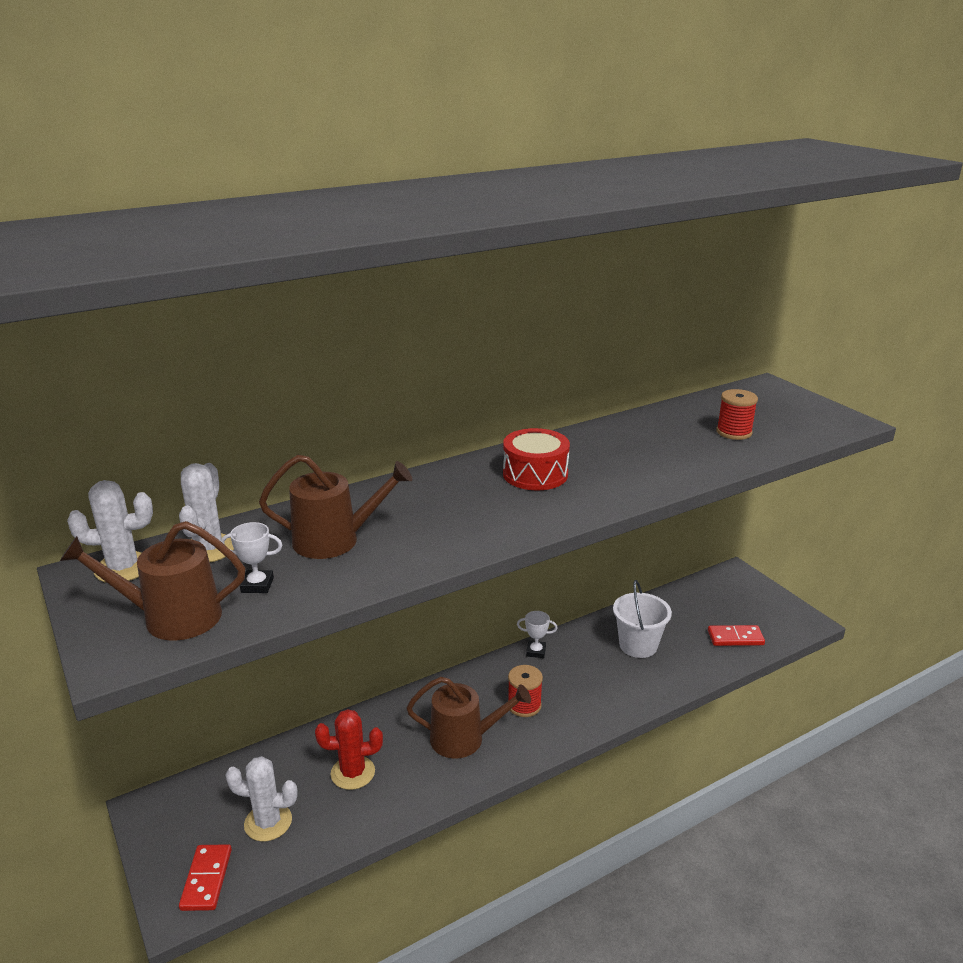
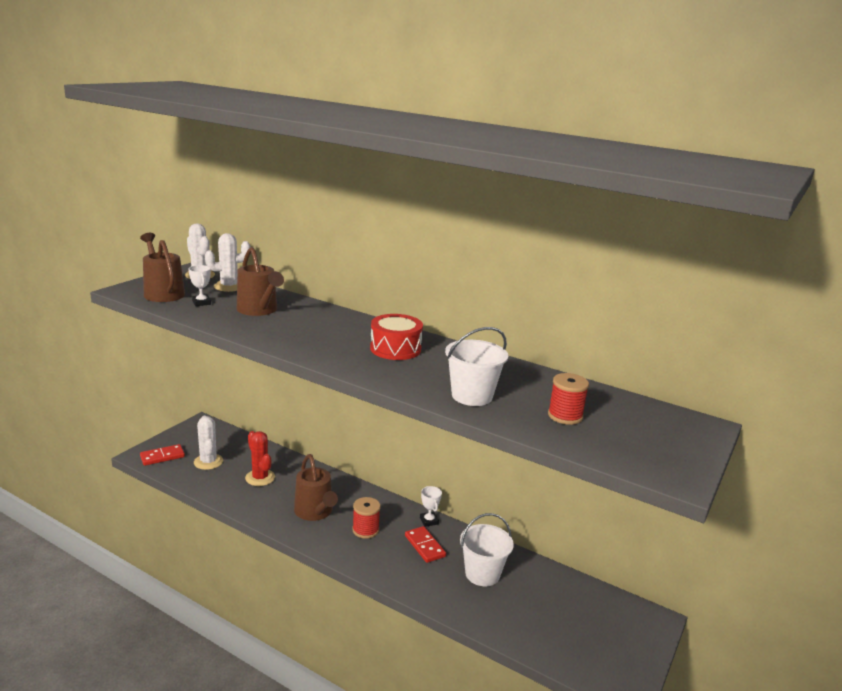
camera: 60 degrees right, 5 degrees down
red domino [708,625,765,646] -> red domino moved to [405,526,446,563]
none -> white bucket [445,327,508,406]

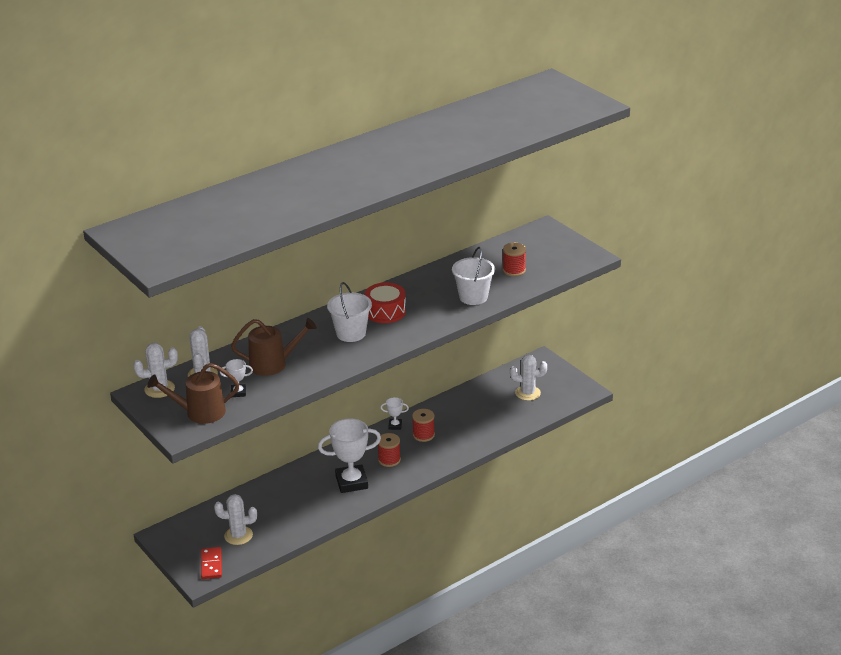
camera: 65 degrees left, 10 degrees up
red cactus [245,431,275,486] -> none
brown watering can [294,454,338,521] -> white trophy [318,418,381,493]
red domino [405,526,446,563] -> red spool [412,409,435,442]
white bucket [460,513,514,586] -> white bucket moved to [327,282,372,342]
none -> white cactus [510,354,547,401]

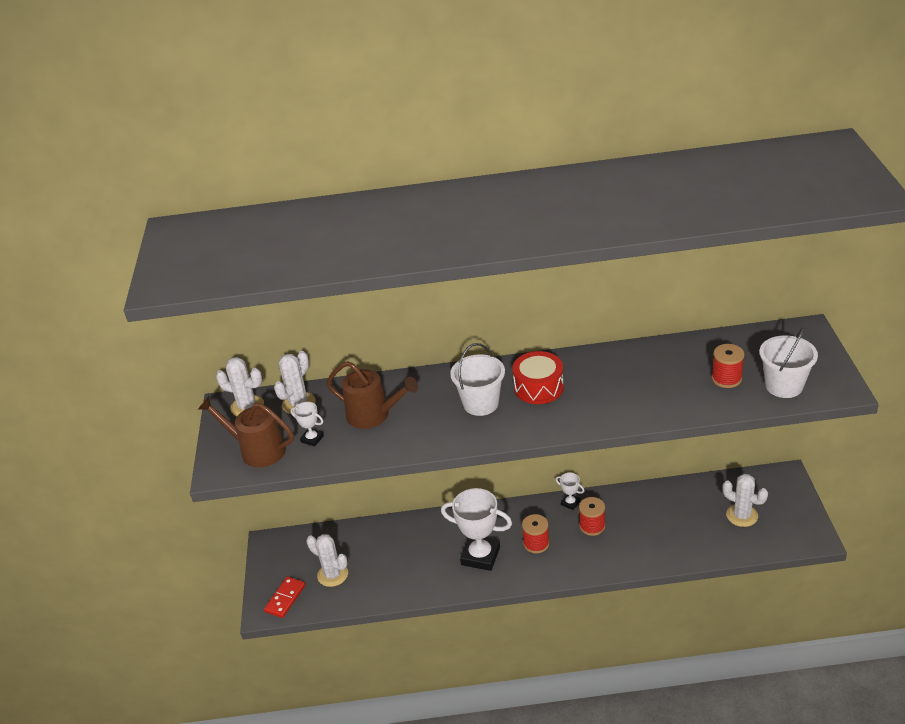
camera: 35 degrees right, 5 degrees up
white bucket [452,247,495,305] -> white bucket moved to [759,327,818,398]

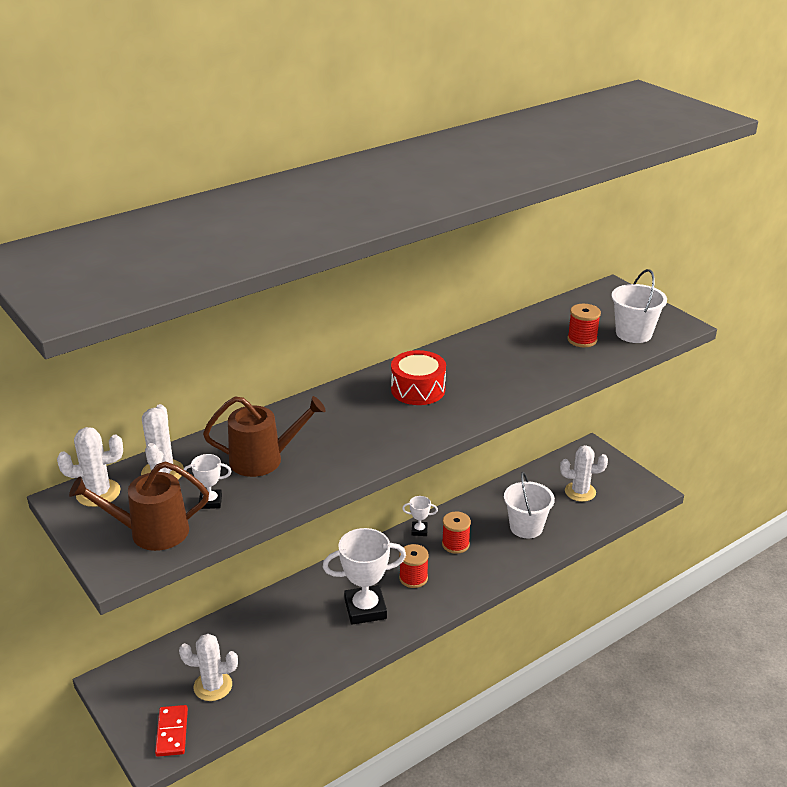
camera: 35 degrees left, 5 degrees down
white bucket [450,343,505,416] -> white bucket moved to [504,472,555,539]

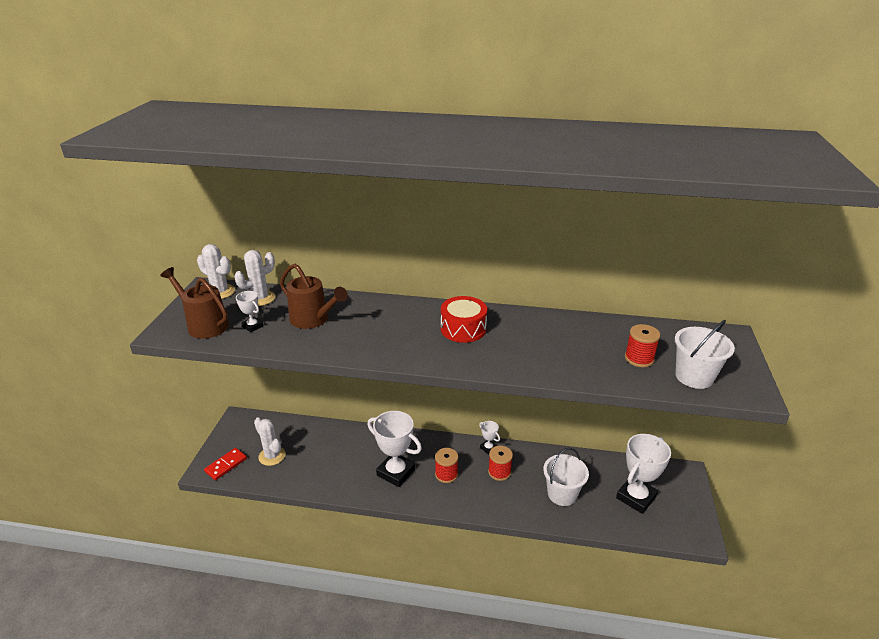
camera: 45 degrees right, 0 degrees up
white cactus [560,445,608,502] -> white trophy [616,434,671,514]

